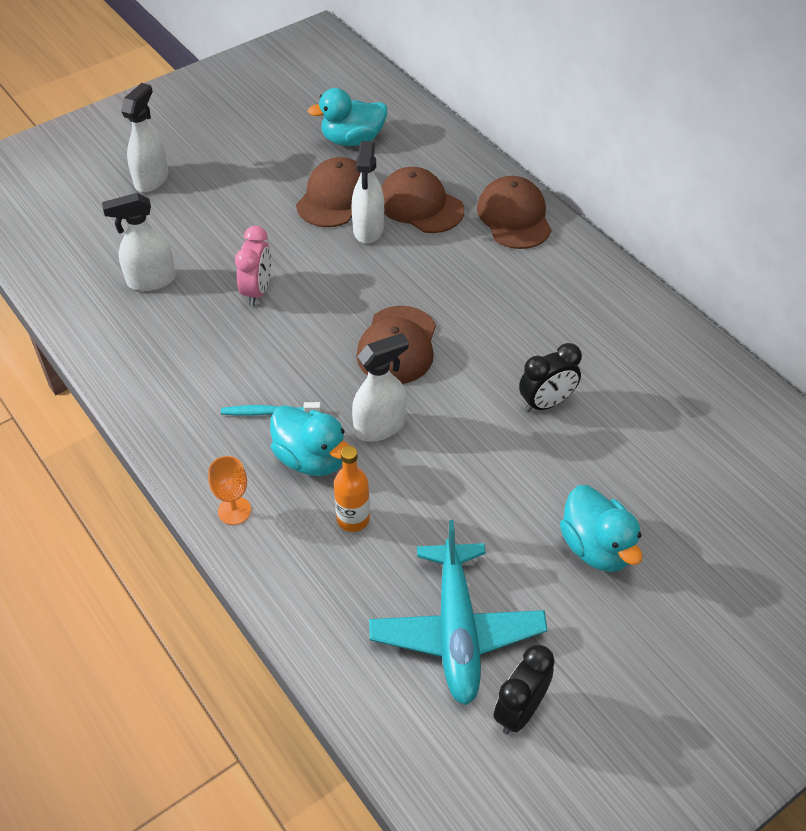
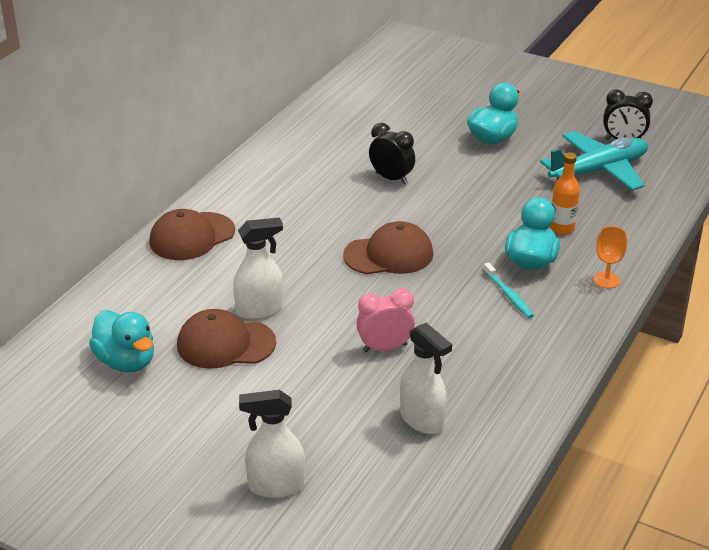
camera: 115 degrees left, 15 degrees down
white spray bottle [352,333,409,442] -> none
brown cap [381,167,464,233] -> none

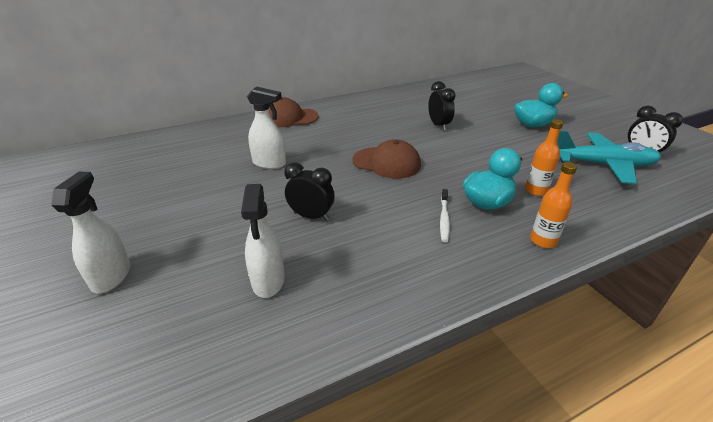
camera: 35 degrees right, 0 degrees up
turquoise duck [89,310,154,372] -> none
brown cap [177,309,276,369] -> none
white spray bottle [239,390,305,498] -> white spray bottle turned 60 degrees clockwise [51,172,130,293]
pink clock [357,288,415,352] -> black clock [285,163,335,221]
turquoise toothbrush [483,262,534,318] -> white toothbrush [440,189,450,242]
orange goblet [593,226,627,289] -> orange bottle [530,162,577,248]

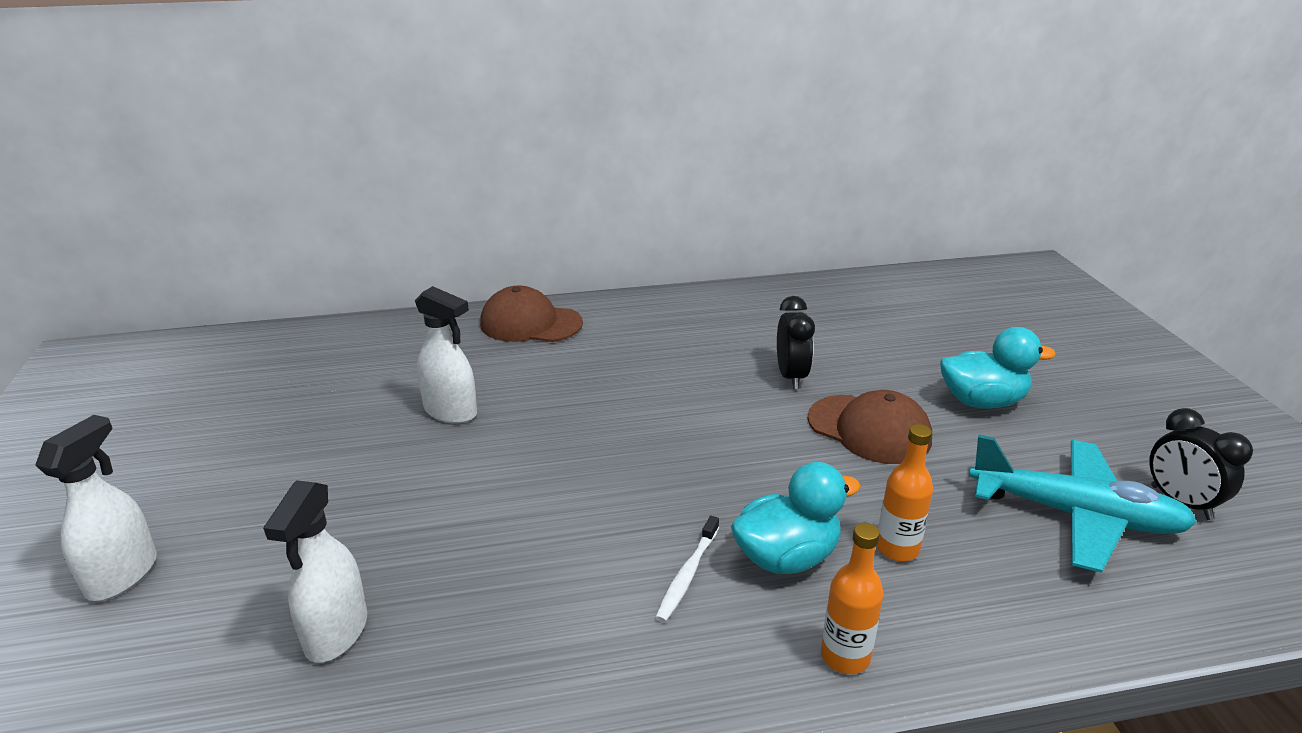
camera: 15 degrees right, 5 degrees down
black clock [285,163,335,221] -> none
brown cap [353,139,421,179] -> brown cap moved to [807,390,932,464]

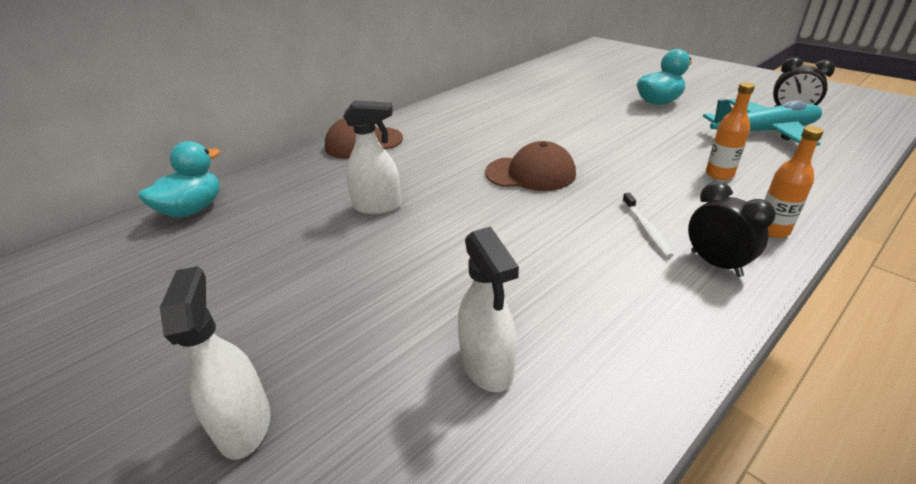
camera: 30 degrees left, 5 degrees up
turquoise duck [731,462,861,574] -> turquoise duck moved to [138,141,220,218]
black clock [777,296,815,389] -> black clock moved to [688,182,776,277]
brown cap [807,390,932,464] -> brown cap moved to [485,141,576,191]

